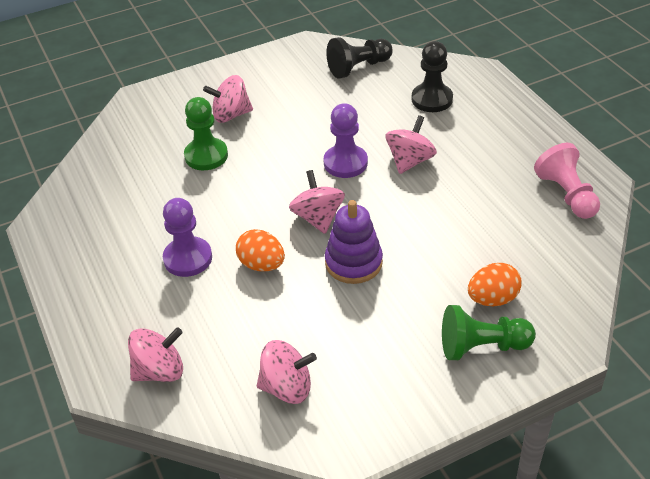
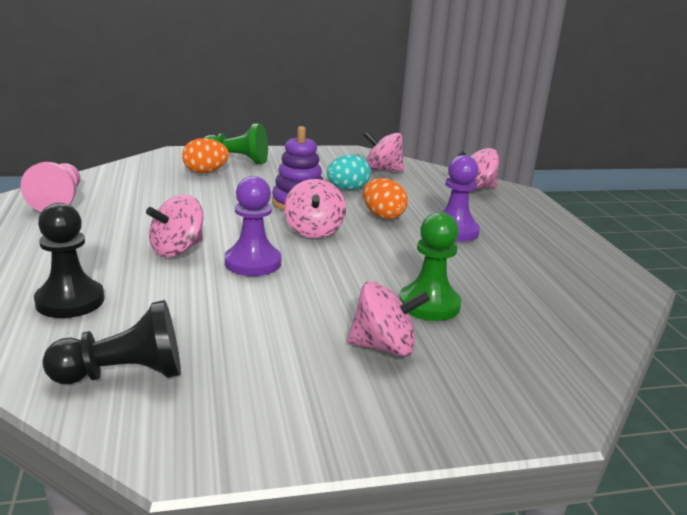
camera: 170 degrees left, 20 degrees down
none -> turquoise egg [327,155,371,190]

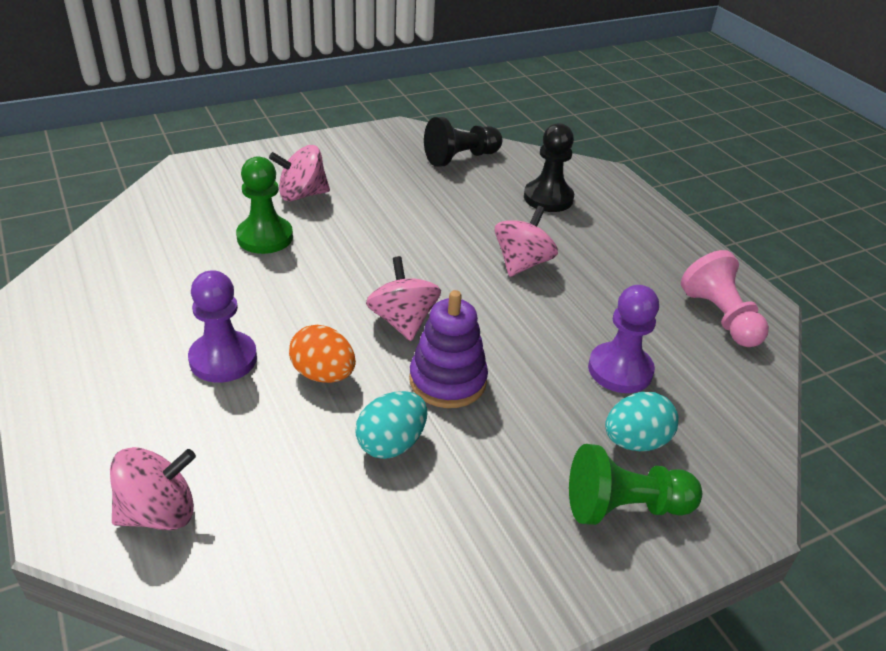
camera: 165 degrees right, 15 degrees up
orange egg [182,138,229,173] -> turquoise egg [605,392,679,451]
purple pawn [225,176,281,276] -> purple pawn moved to [588,285,659,393]
pink spinning top [363,131,404,172] -> none

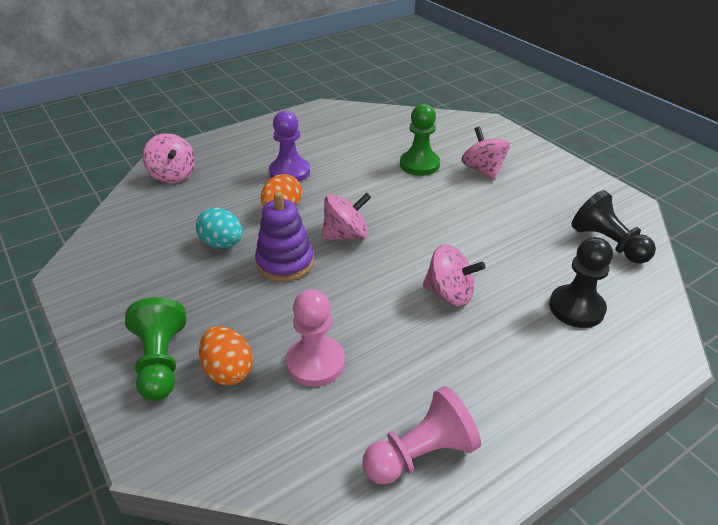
camera: 85 degrees right, 0 degrees up
purple pawn [588,285,659,393] -> pink pawn [286,289,345,387]
turquoise egg [605,392,679,451] -> orange egg [199,326,253,385]

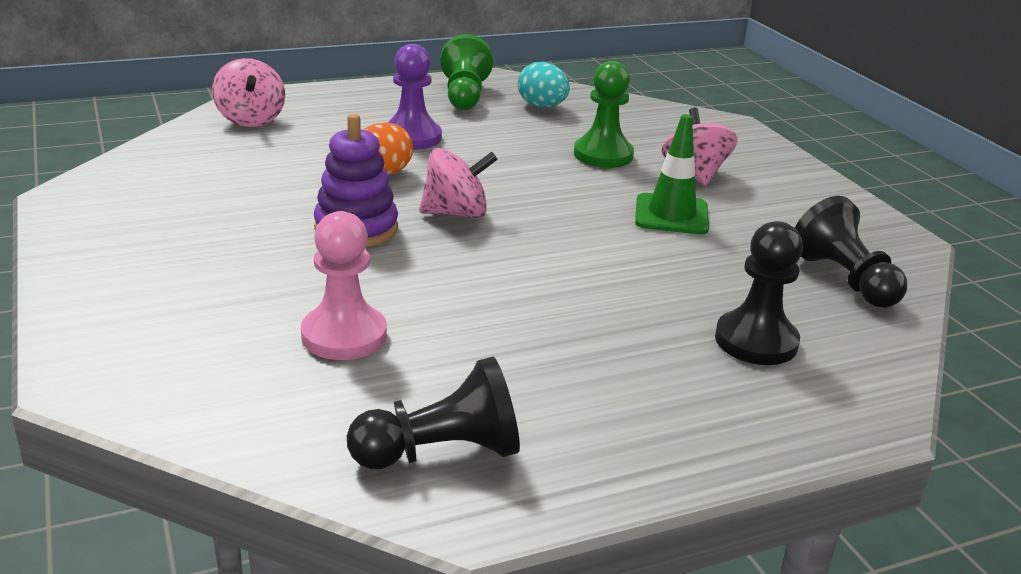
camera: 10 degrees right, 10 degrees down
green pawn [125,297,186,401] -> green pawn moved to [440,34,493,110]
turquoise egg [196,208,243,248] -> turquoise egg moved to [518,62,570,108]
orange egg [199,326,253,385] -> none
pink pawn [362,386,481,485] -> black pawn [347,357,520,469]
pink spinning top [423,244,485,307] -> none
none -> green traffic cone [635,114,709,234]

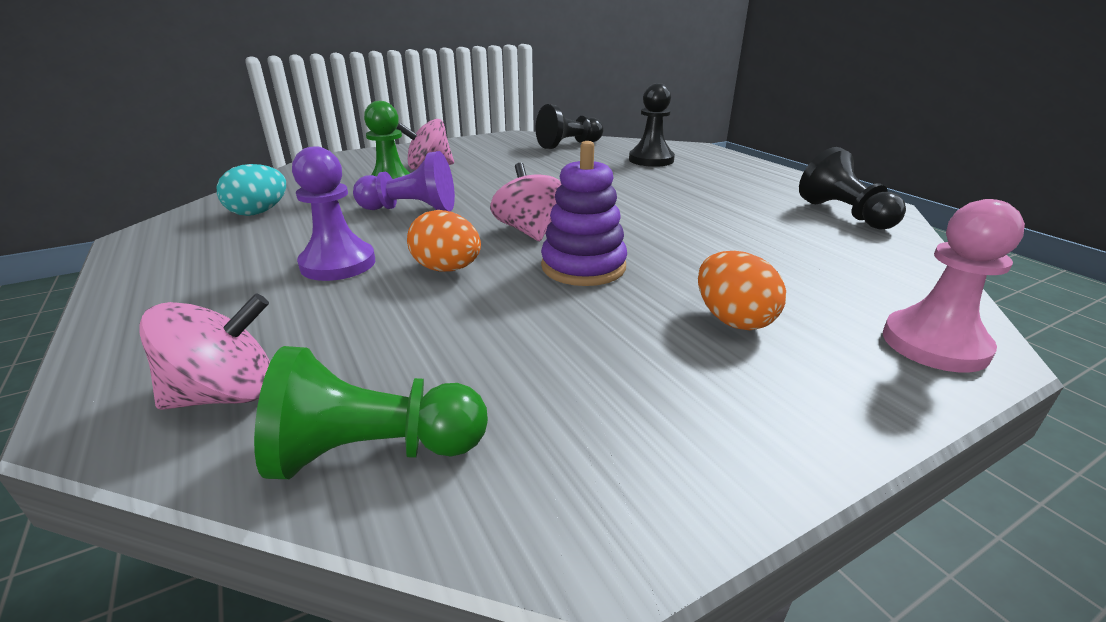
camera: 95 degrees left, 0 degrees up
pink pawn [301,211,387,360] -> pink pawn moved to [883,199,1025,373]
green pawn [440,34,493,110] -> green pawn moved to [254,346,488,479]
green traffic cone [635,114,709,234] -> none
none -> purple pawn [353,151,455,211]
none -> orange egg [698,251,786,330]

